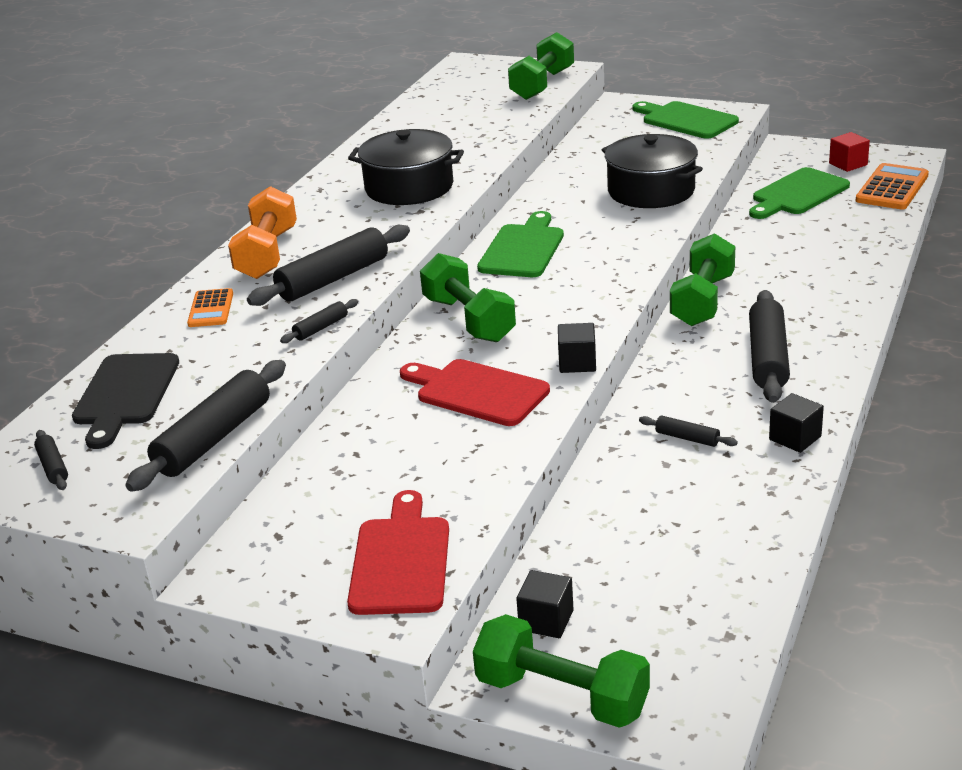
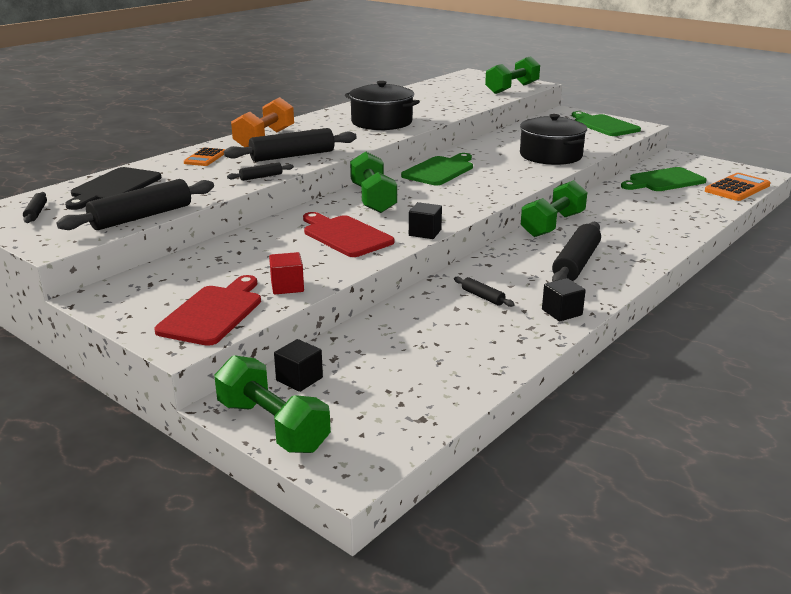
camera: 15 degrees right, 5 degrees down
red cube [829,132,870,172] -> red cube moved to [269,252,304,294]

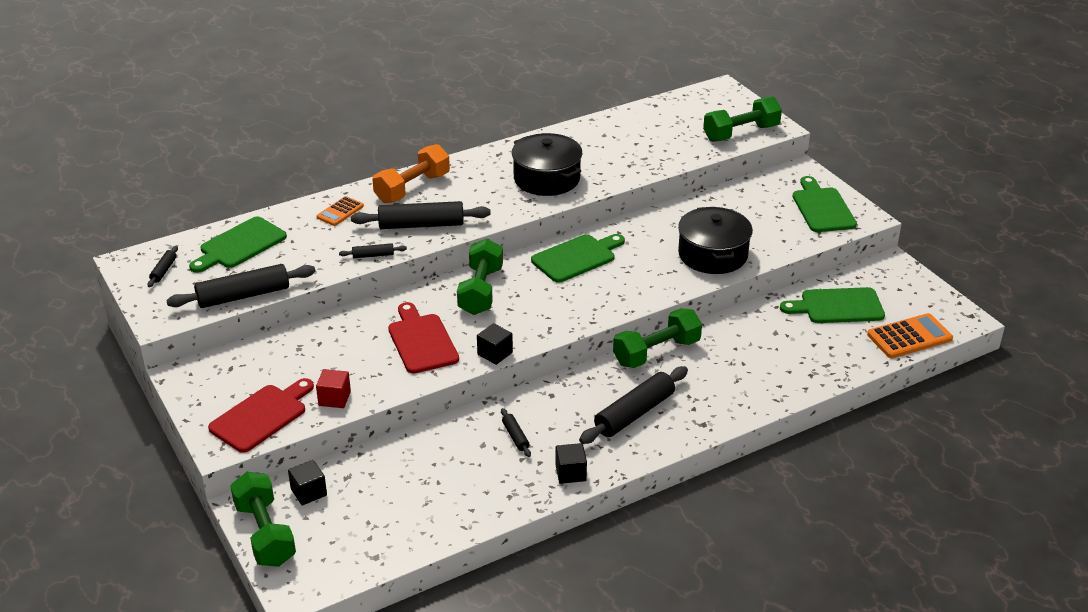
camera: 20 degrees right, 10 degrees up
black cutting board [65,167,161,210] -> green cutting board [189,217,287,273]

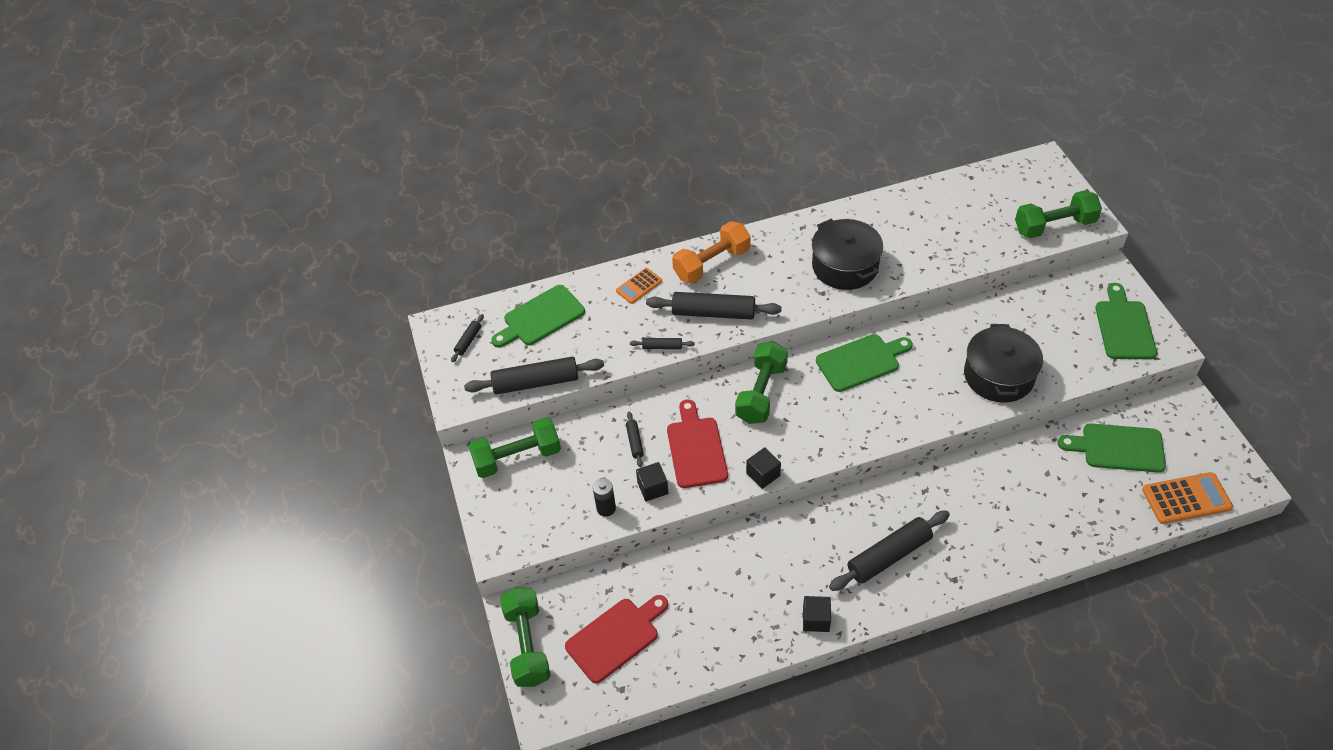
camera: 15 degrees right, 15 degrees up
red cutting board [208,378,314,453] -> red cutting board moved to [565,595,668,683]
black cube [288,460,327,505] -> black cube moved to [636,462,668,501]
red cube [316,369,351,408] -> black battery [593,478,616,517]
black rolling pin [501,408,531,457] -> black rolling pin moved to [626,412,644,467]
green dumbbell [613,308,702,368] -> green dumbbell moved to [468,417,561,478]

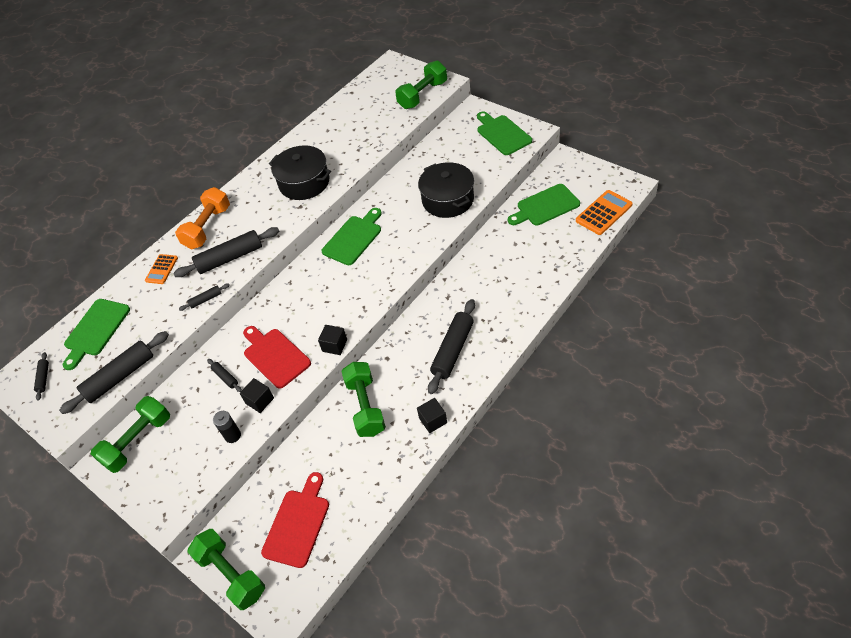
camera: 30 degrees left, 0 degrees up
green dumbbell [735,341,788,424] -> green dumbbell moved to [341,362,386,437]

